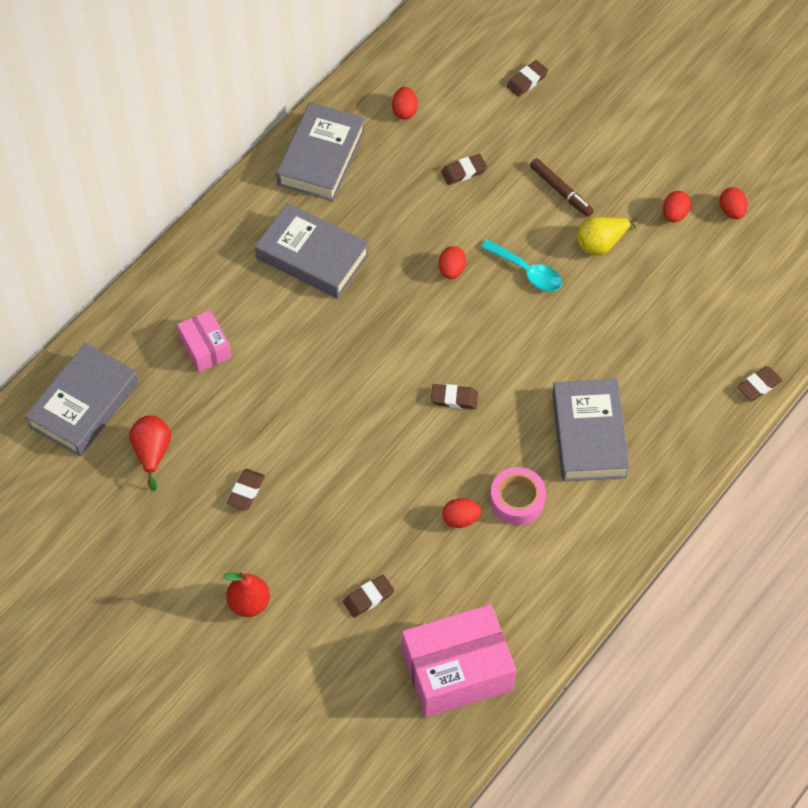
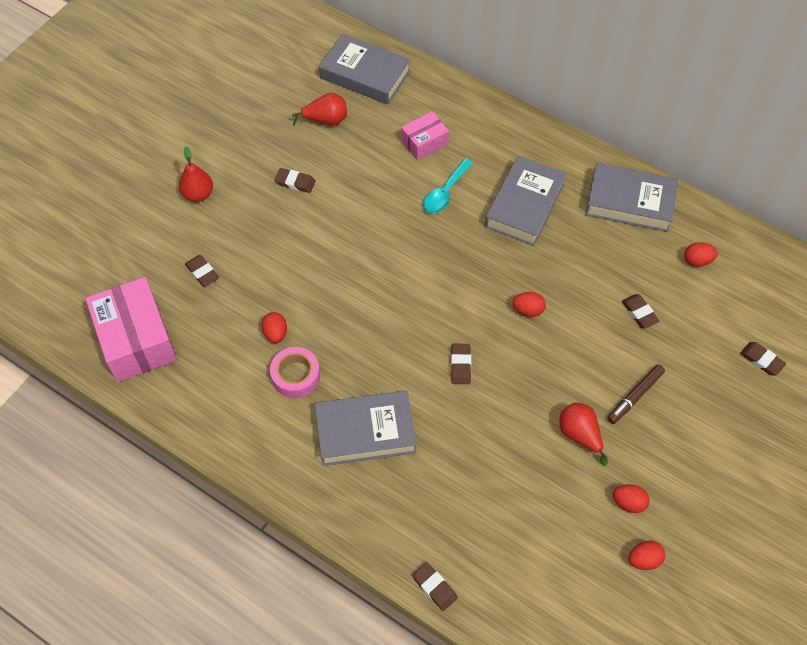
camera: 85 degrees right, 0 degrees up
brown eraser [431,384,478,409] -> brown eraser moved to [451,344,471,384]
turquoise spoon [481,239,562,291] -> turquoise spoon moved to [423,158,473,214]
yellow pear [577,217,638,255] -> red pear [559,403,608,466]

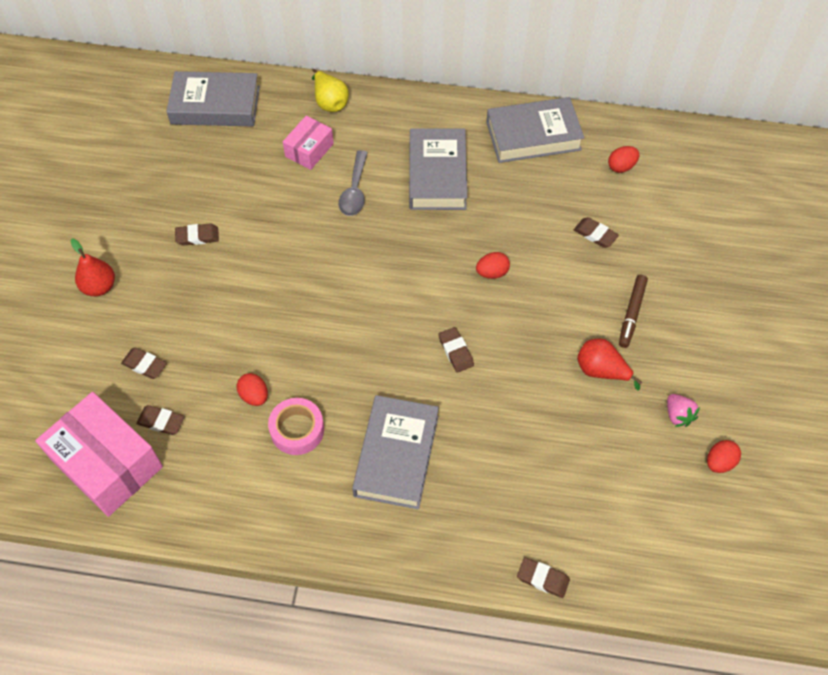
camera: 25 degrees left, 0 degrees up
red pear [292,93,347,126] -> none
grey book [315,390,417,466] -> grey book turned 45 degrees counterclockwise [352,395,439,509]
turquoise spoon [423,158,473,214] -> grey spoon [339,150,368,216]
red egg [613,484,650,513] -> pink strawberry [667,394,700,427]
brown eraser [740,342,786,375] -> brown eraser moved to [136,405,185,435]
none -> yellow pear [312,69,349,112]

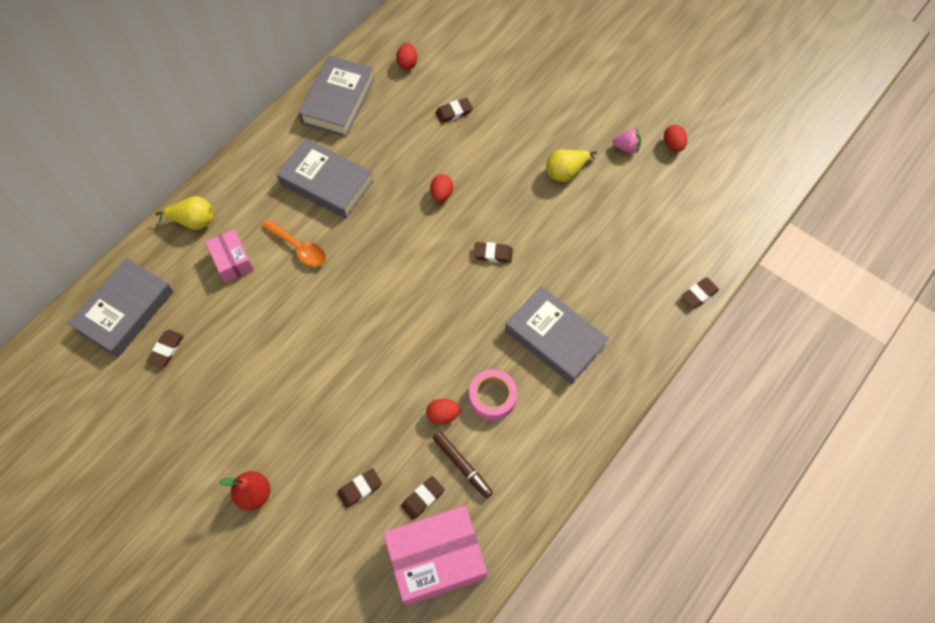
camera: 60 degrees left, 5 degrees up
brown eraser [175,224,219,246] -> brown eraser moved to [147,330,184,367]
grey spoon [339,150,368,216] -> orange spoon [262,219,326,267]
red pear [577,338,642,390] -> yellow pear [546,149,597,182]
brown marker [619,275,648,348] -> brown marker moved to [433,431,493,498]

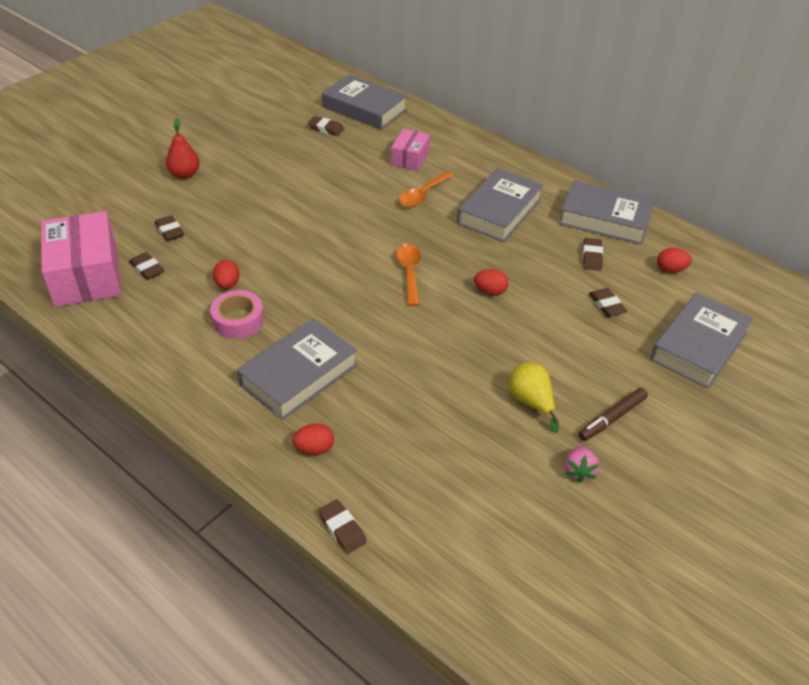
camera: 90 degrees right, 20 degrees down
yellow pear [155,196,213,230] -> none
pink box [205,229,254,282] -> pink box turned 45 degrees counterclockwise [391,129,430,171]
brown marker [433,431,493,498] -> brown marker moved to [578,388,648,441]
brown eraser [474,242,513,263] -> brown eraser moved to [583,238,603,271]
red egg [664,125,687,152] -> red egg moved to [292,424,334,455]
none -> orange spoon [395,244,421,306]
none -> grey book [650,293,753,389]

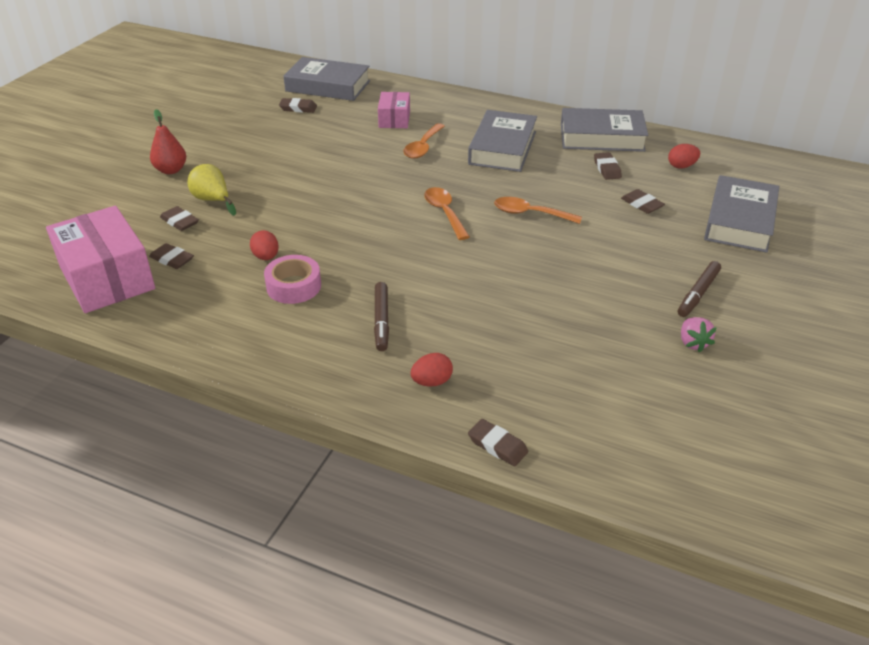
camera: 15 degrees left, 5 degrees down
grey book [237,318,358,420] -> brown marker [374,282,389,351]
red egg [474,269,509,295] -> orange spoon [494,197,582,224]
yellow pear [509,362,559,433] -> yellow pear moved to [187,164,236,216]

